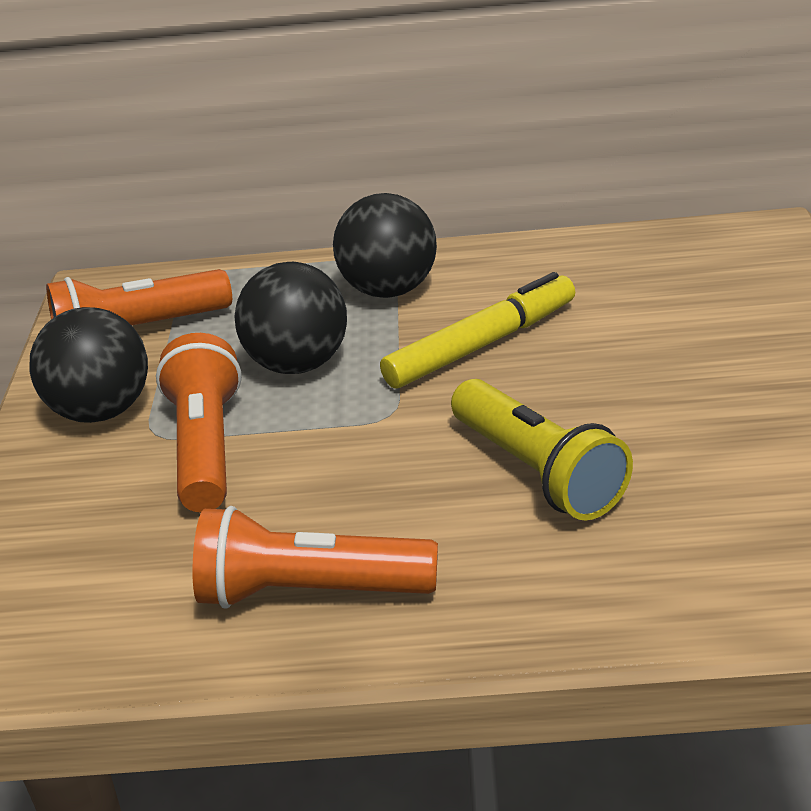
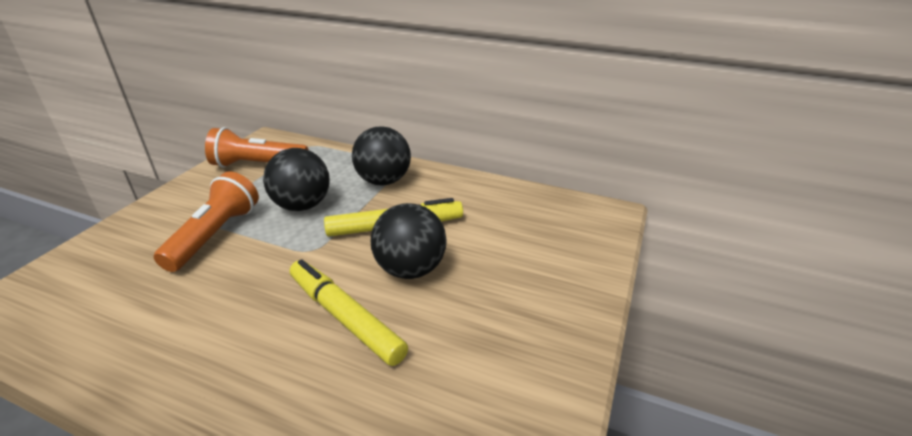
camera: 20 degrees right, 0 degrees up
black ball [29,307,148,423] -> black ball moved to [371,203,447,279]
orange flashlight [192,506,438,609] -> none
yellow flashlight [451,379,633,521] -> yellow marker [290,259,408,366]

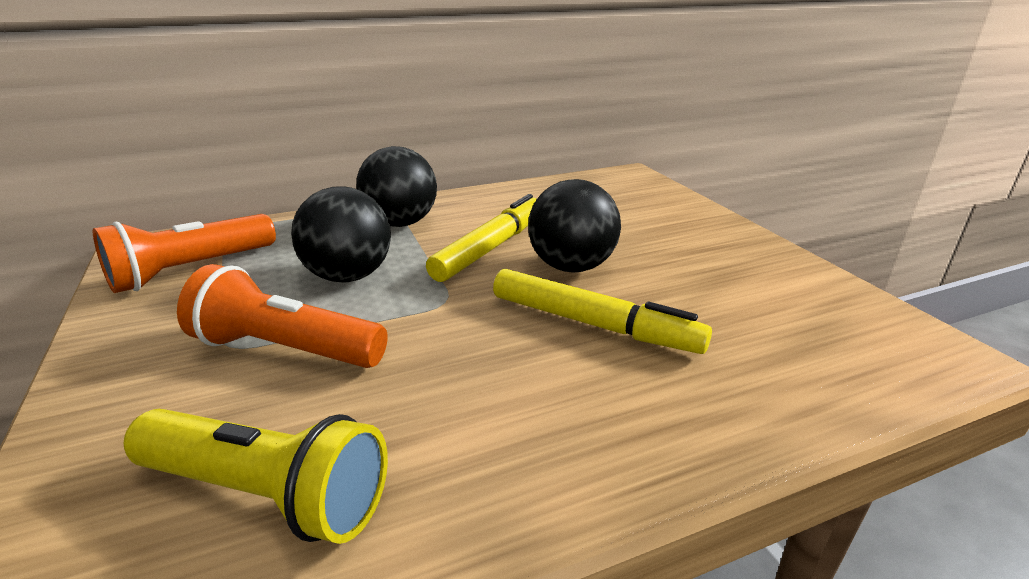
camera: 45 degrees left, 5 degrees down
orange flashlight [154,171,259,272] -> orange flashlight turned 45 degrees counterclockwise [177,264,388,368]
yellow marker [290,259,408,366] -> yellow marker turned 150 degrees counterclockwise [493,269,712,354]
none -> yellow flashlight [123,409,388,544]

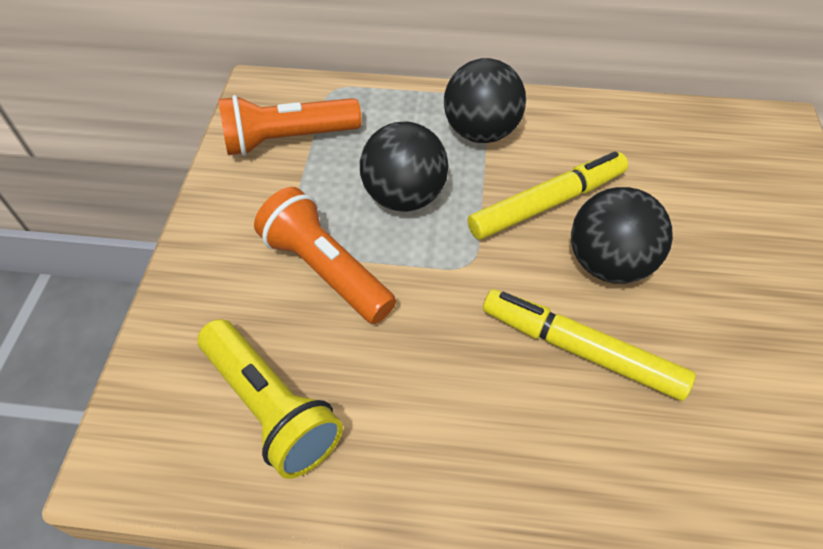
camera: 30 degrees right, 25 degrees up
yellow marker [493,269,712,354] -> yellow marker turned 150 degrees clockwise [483,289,695,401]

